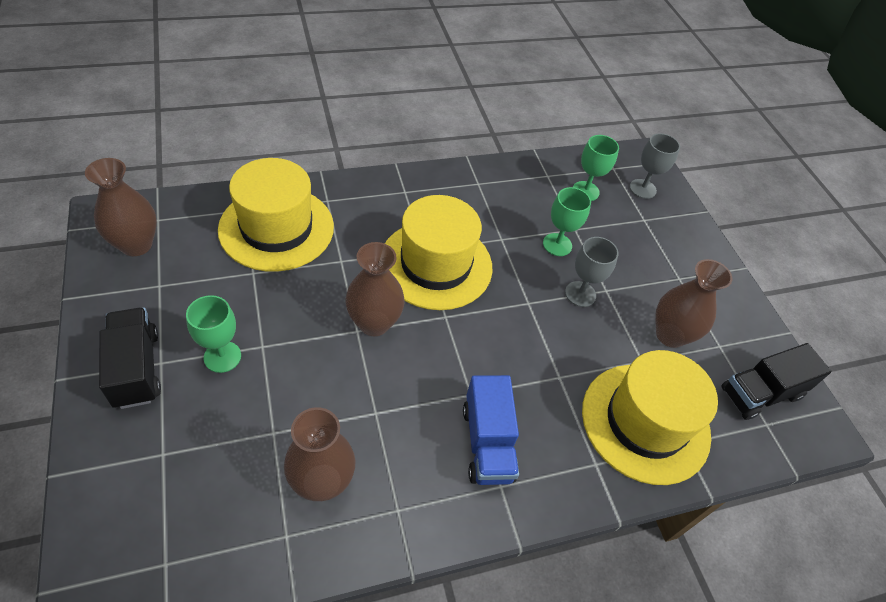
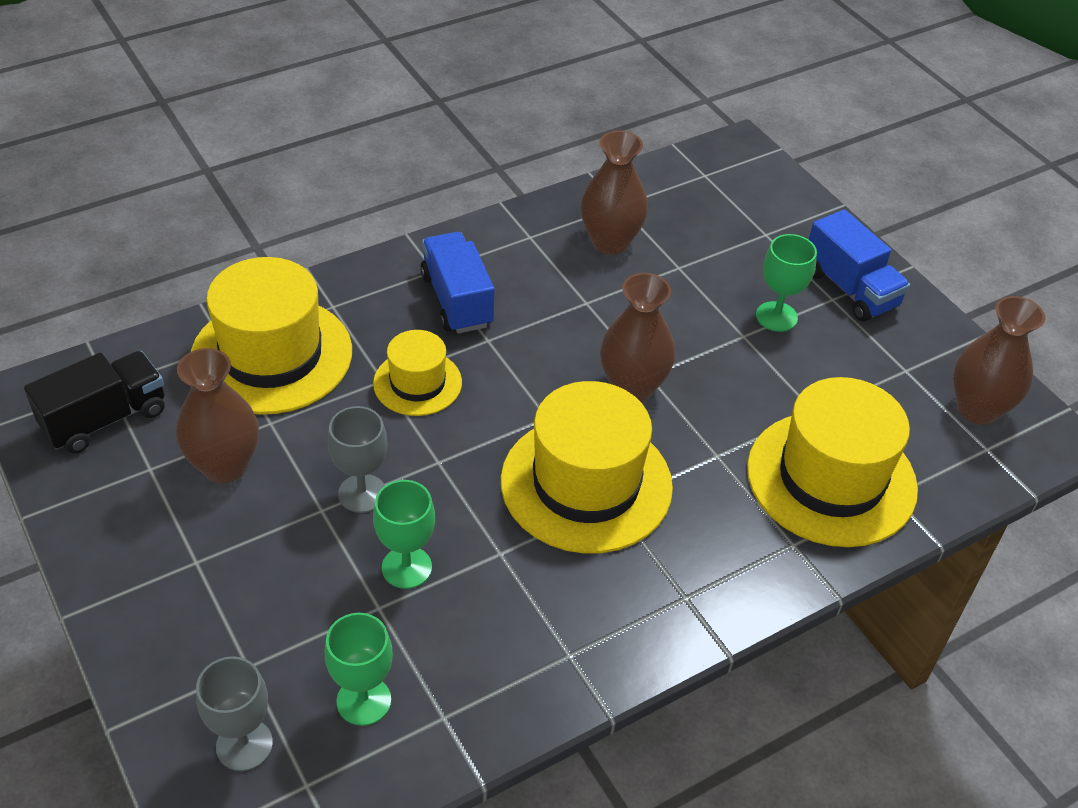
camera: 170 degrees right, 5 degrees down
black truck [99,307,161,409] -> blue truck [809,210,910,322]
none -> yellow hat [373,330,462,416]

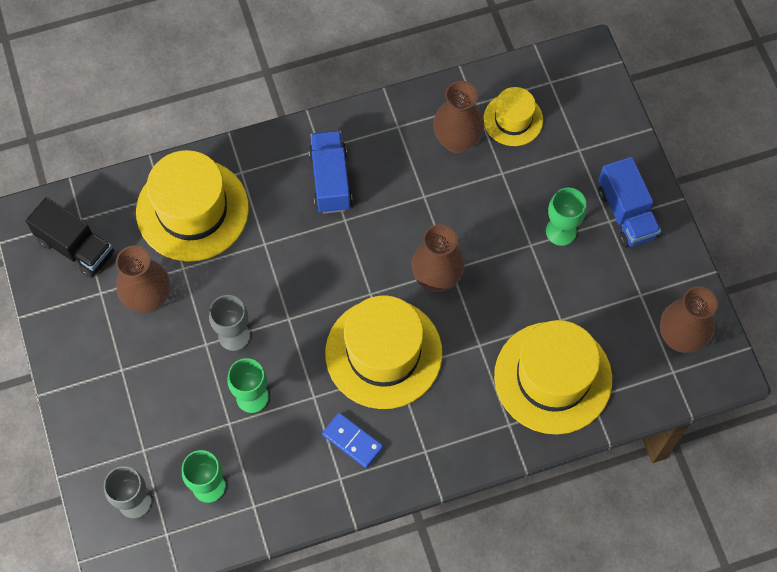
camera: 15 degrees right, 20 degrees up
black truck [24,351,165,454] -> black truck turned 60 degrees clockwise [26,197,114,278]
yellow hat [373,330,462,416] -> yellow hat moved to [484,87,543,146]
none -> blue domino [322,413,383,468]

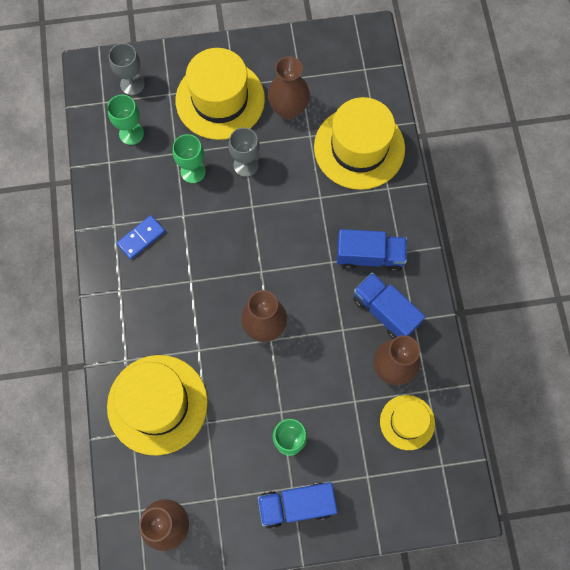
camera: 100 degrees right, 5 degrees up
black truck [26,197,114,278] -> none
yellow hat [325,295,443,409] -> yellow hat moved to [176,48,265,140]
none -> blue truck [353,272,425,339]

